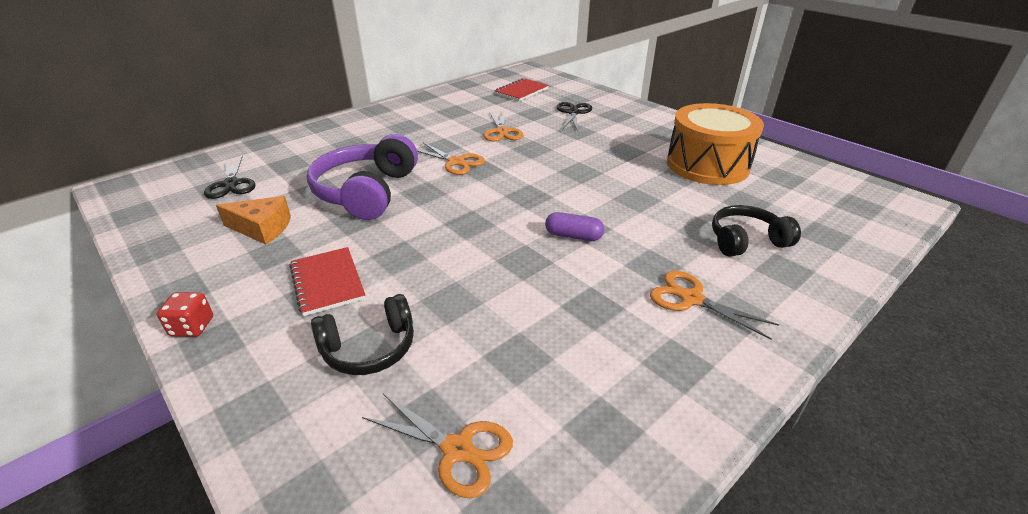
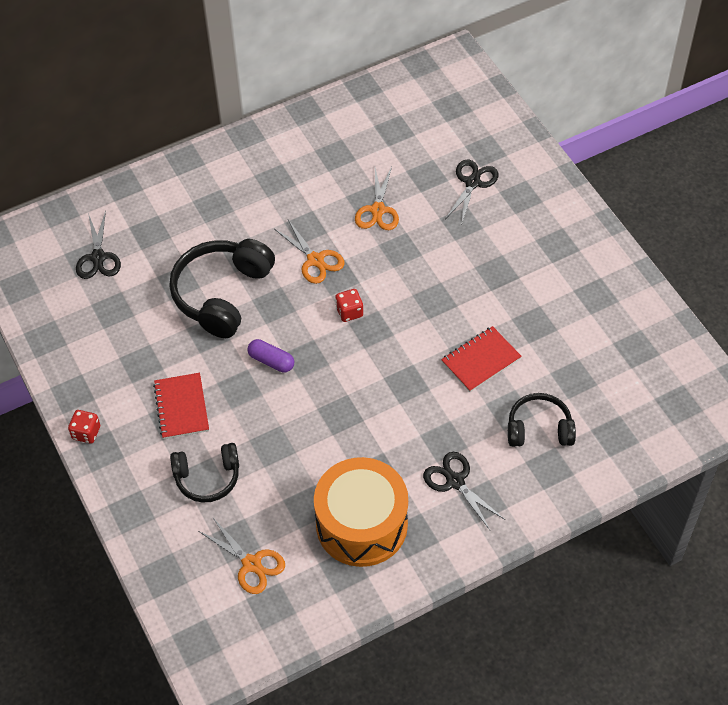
camera: 15 degrees right, 20 degrees up
orange cheese [216,196,291,245] -> none
purple headphones [307,134,418,220] -> black headphones [169,239,275,338]
red notebook [494,78,549,101] -> red notebook moved to [441,326,522,392]
purple capsule [545,212,604,241] -> purple capsule moved to [247,339,294,373]
orange scissors [650,271,779,339] -> black scissors [423,452,505,530]
orange drum [667,103,764,185] -> orange drum moved to [314,457,408,567]
none -> red dice [335,289,363,322]

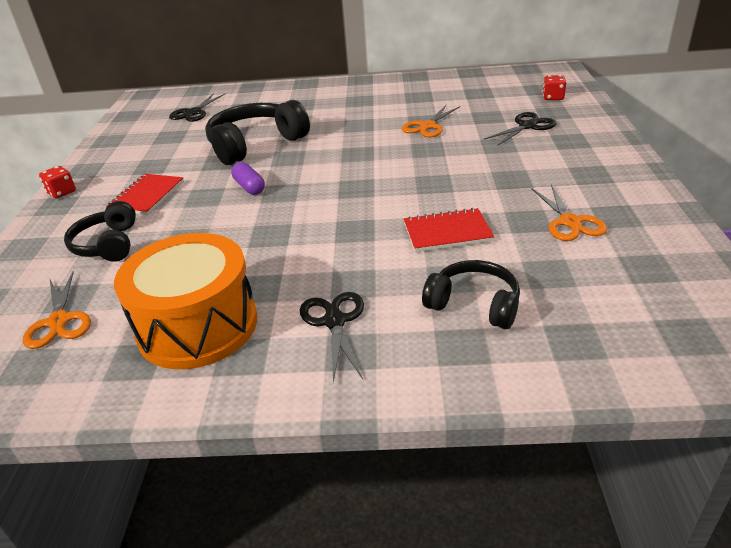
camera: 30 degrees right, 20 degrees down
black headphones [170,443,239,503] -> black headphones turned 60 degrees clockwise [64,201,136,262]
orange scissors [274,220,345,284] -> orange scissors moved to [532,184,608,241]
red dice [335,289,363,322] -> red dice moved to [542,75,566,100]

